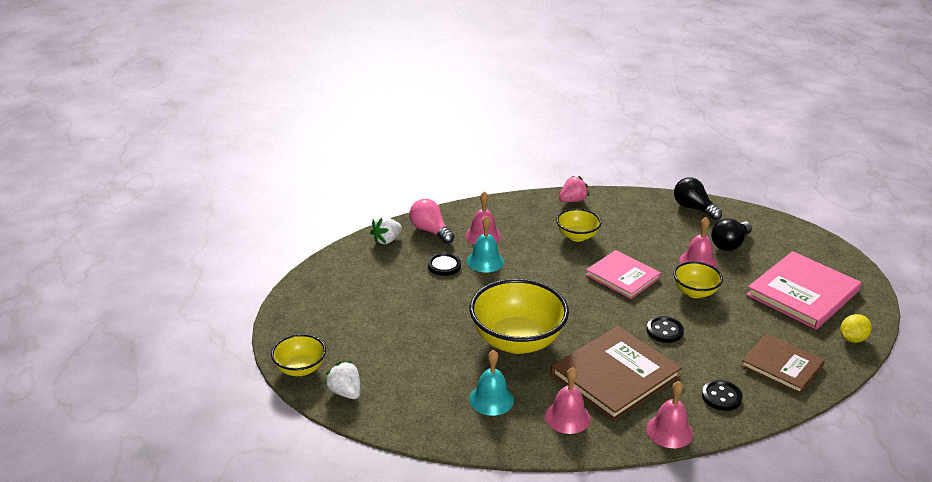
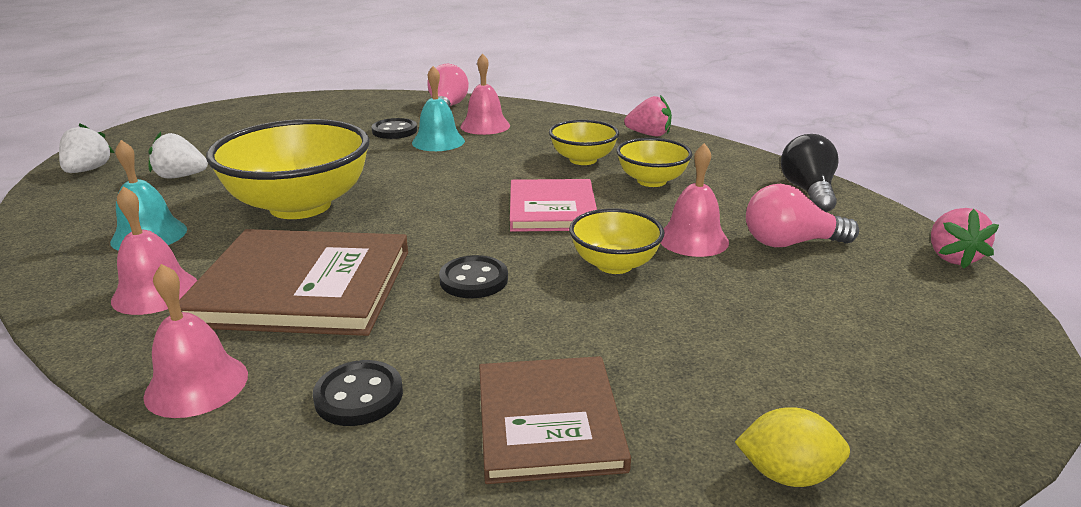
camera: 45 degrees right, 5 degrees down
yellow bowl [271,334,326,376] -> yellow bowl moved to [617,138,693,187]
white strawberry [370,217,402,244] -> white strawberry moved to [148,132,208,178]
black light bulb [711,219,752,251] -> pink light bulb [746,184,859,247]
pink book [746,251,861,329] -> none
none -> pink strawberry [931,208,999,269]

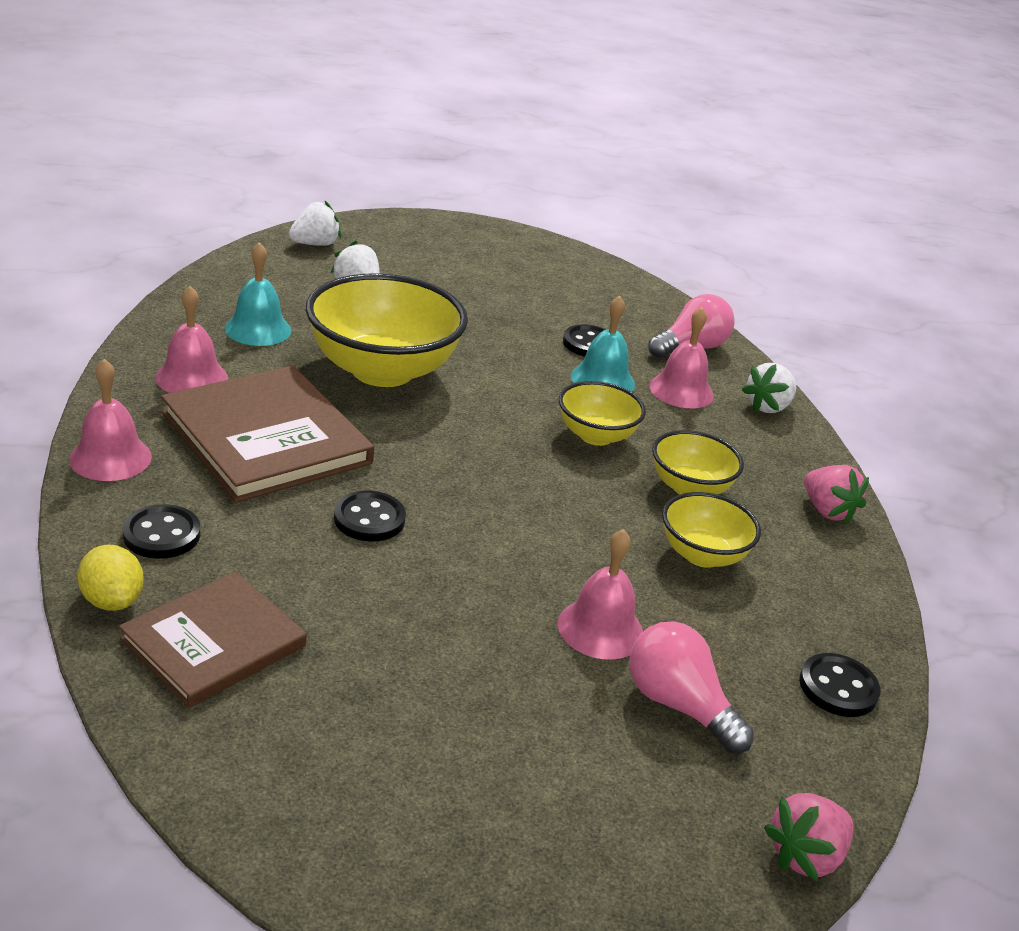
camera: 45 degrees right, 5 degrees up
pink book [510,179,597,232] -> none
yellow bowl [569,208,664,274] -> yellow bowl moved to [559,381,646,446]
yellow lemon [735,407,850,487] -> yellow lemon moved to [78,545,144,611]
black light bulb [781,134,838,212] -> black button [799,653,881,717]
none -> white strawberry [742,363,796,413]

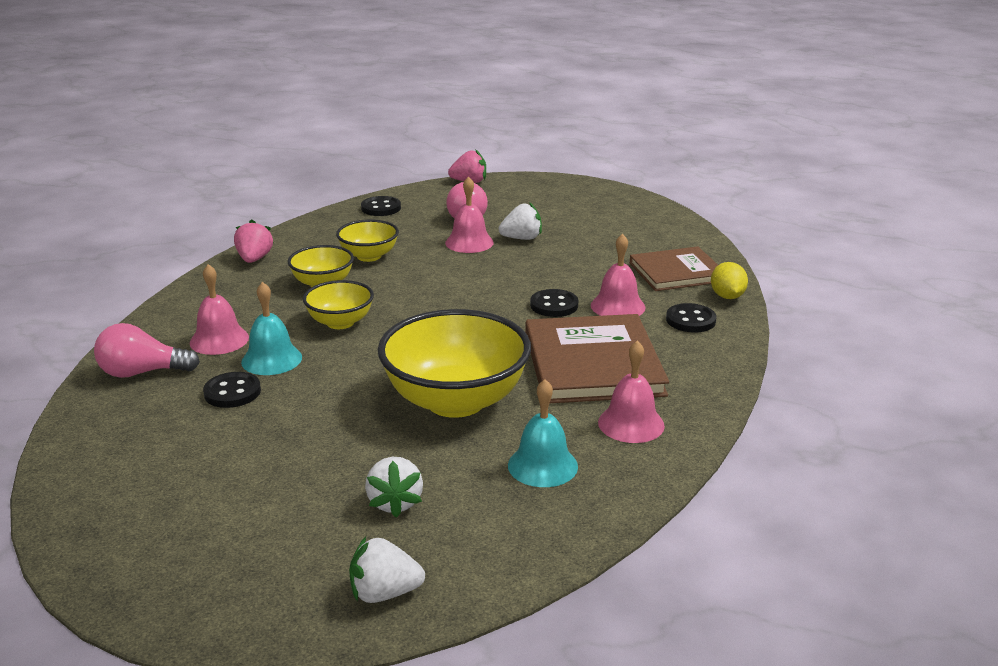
camera: 145 degrees left, 5 degrees down
pink bell [69,359,152,481] -> pink bell moved to [591,234,646,316]
white strawberry [742,363,796,413] -> white strawberry moved to [499,202,542,240]

